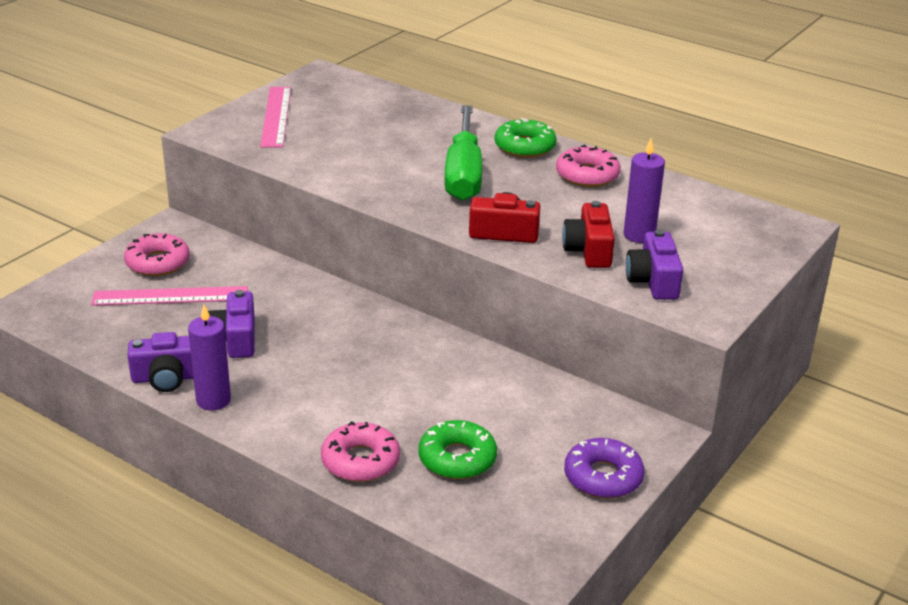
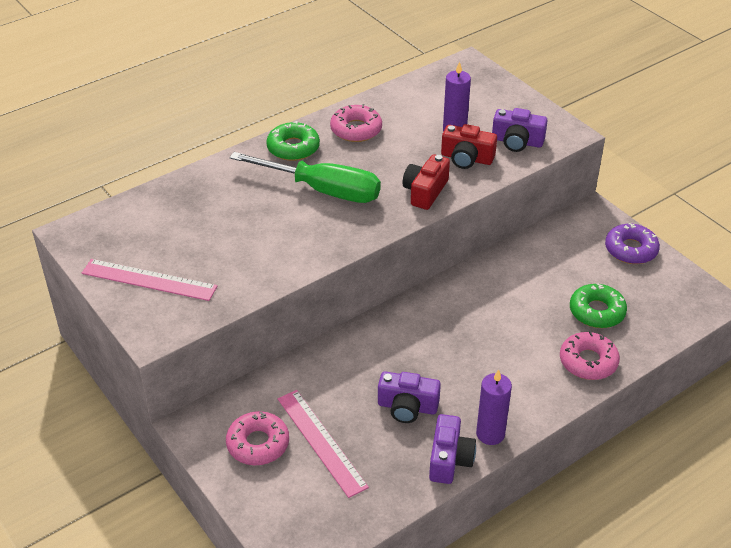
camera: 70 degrees left, 10 degrees up
pink ruler [91,286,248,306] -> pink ruler turned 45 degrees counterclockwise [278,390,369,498]

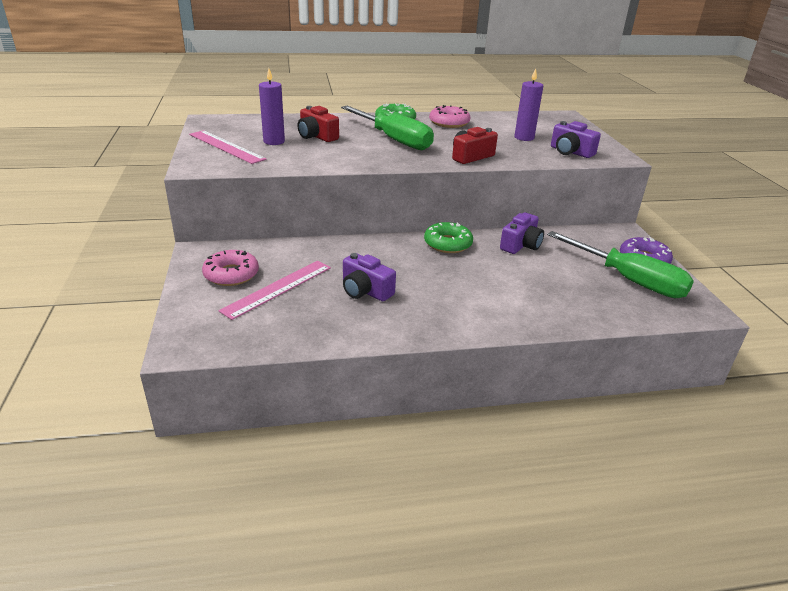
camera: 25 degrees right, 10 degrees down
pink ruler [278,390,369,498] -> pink ruler turned 45 degrees clockwise [218,261,331,320]
purple camera [429,414,476,484] -> purple camera moved to [500,212,544,254]
red camera [441,124,497,169] -> red camera moved to [298,106,339,142]
purple candle [476,369,512,445] -> purple candle moved to [259,68,285,145]
pink donut [560,331,620,380] -> none
green donut [570,283,627,328] -> green donut moved to [424,222,473,253]
none -> green screwdriver [547,231,694,298]

